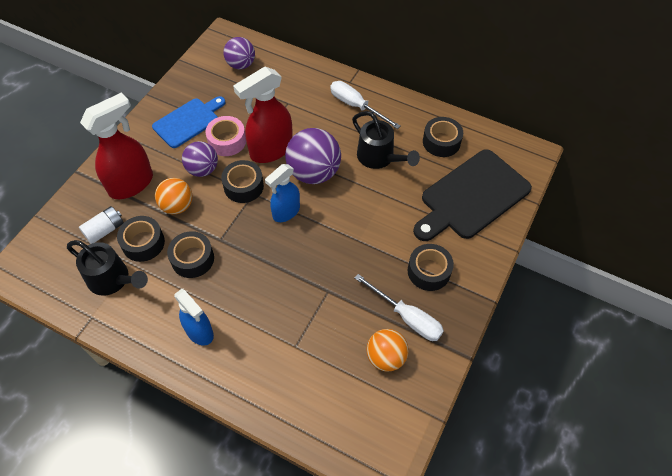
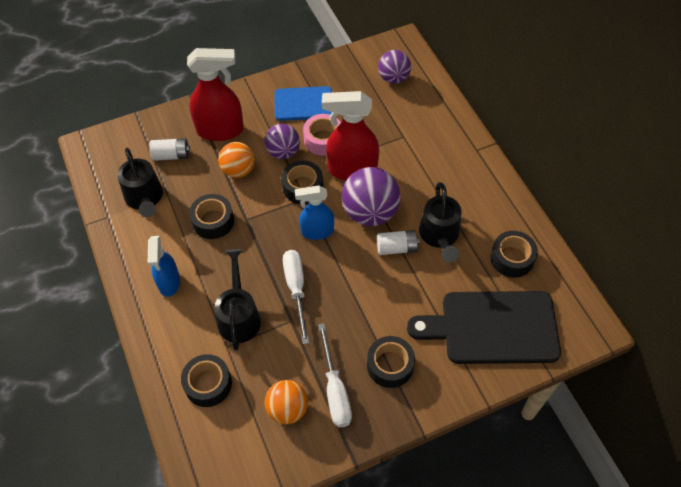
camera: 40 degrees right, 0 degrees up
black tape [117,216,165,262] -> black tape moved to [181,354,232,407]
white screwdriver [330,81,400,129] -> white screwdriver moved to [283,250,309,344]
none -> black watering can [215,249,261,350]
none -> white battery [377,230,419,255]

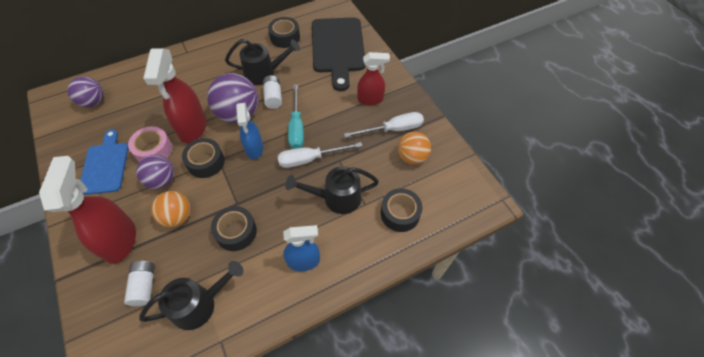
camera: 95 degrees left, 0 degrees up
black tape [367,336,415,388] -> red spray bottle [357,52,390,105]
none -> turquoise screwdriver [288,84,304,149]

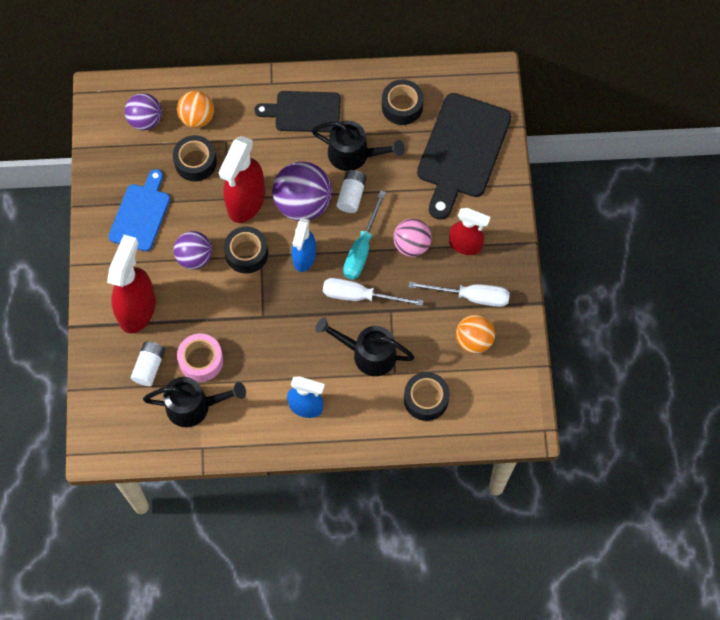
camera: 25 degrees right, 10 degrees up
pink tape [128,126,172,162] -> pink tape moved to [177,333,223,382]
orange ball [151,191,191,227] -> orange ball moved to [177,91,214,128]
black tape [211,206,257,251] -> black tape moved to [173,135,217,182]
none -> black cutting board [255,91,341,132]
none -> pink ball [393,219,432,257]

